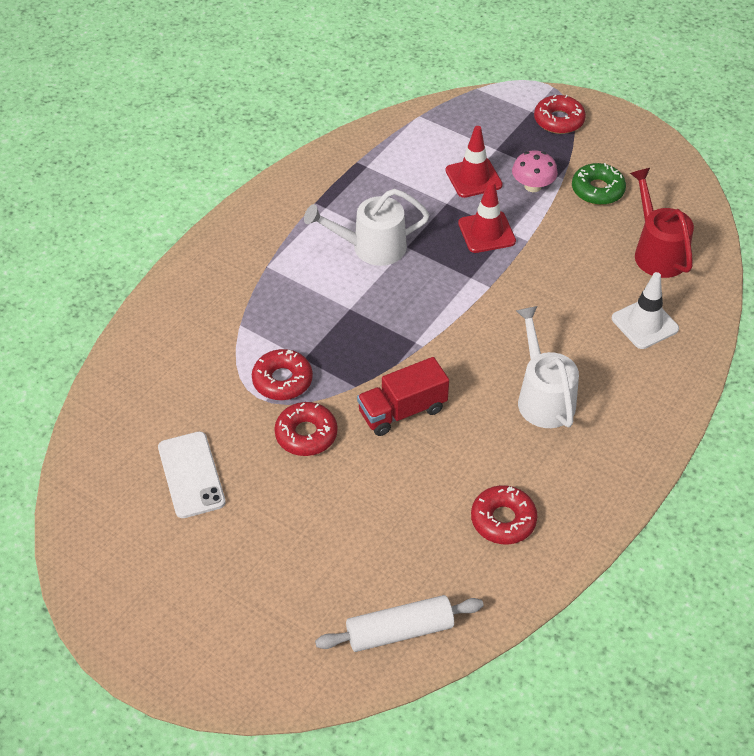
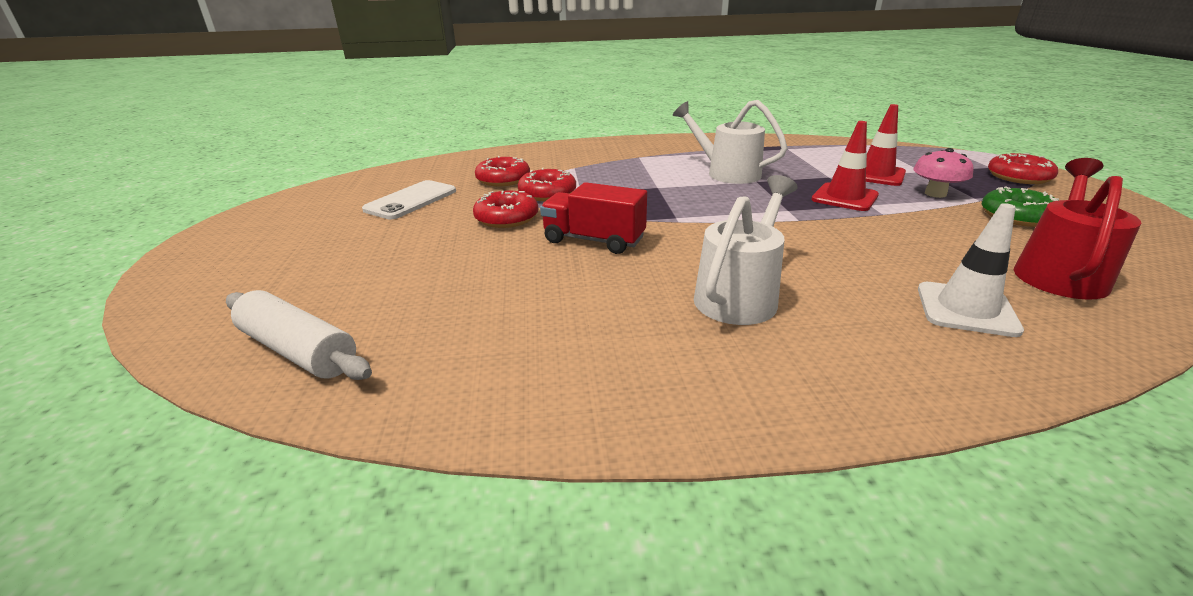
camera: 50 degrees right, 20 degrees down
red donut [471,485,537,544] -> red donut moved to [475,156,530,186]

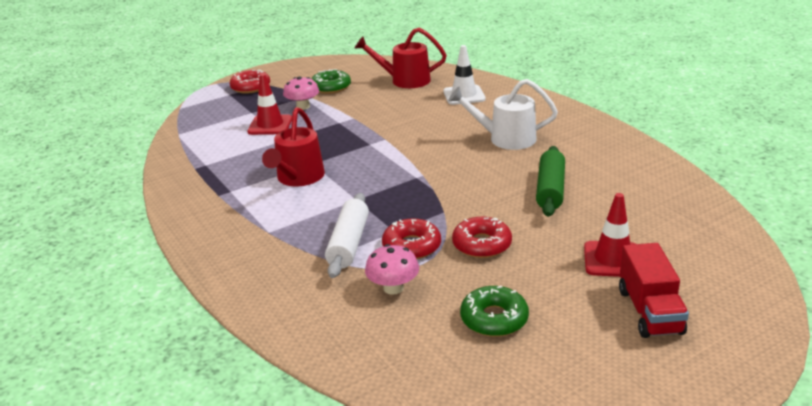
camera: 115 degrees left, 0 degrees up
white rolling pin [226,290,372,380] -> white rolling pin moved to [325,193,369,278]
white phone [362,180,456,219] -> green donut [460,286,529,337]
red donut [475,156,530,186] -> pink mushroom [365,244,419,295]
red truck [540,182,647,254] -> red truck moved to [619,243,689,338]
white watering can [673,100,788,184] -> red watering can [262,107,325,186]
red traffic cone [811,121,879,211] -> red traffic cone moved to [584,193,636,277]
none -> green rolling pin [536,146,565,217]

